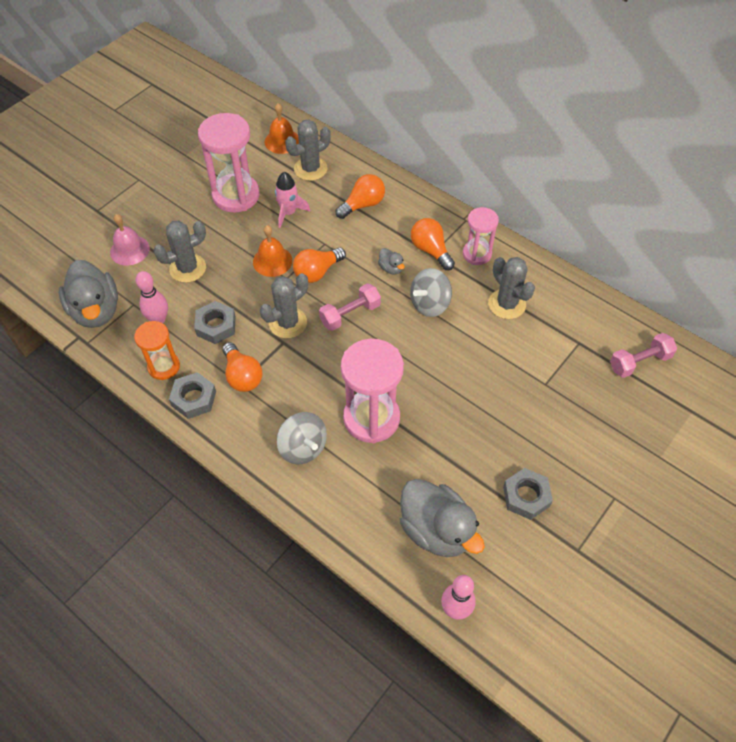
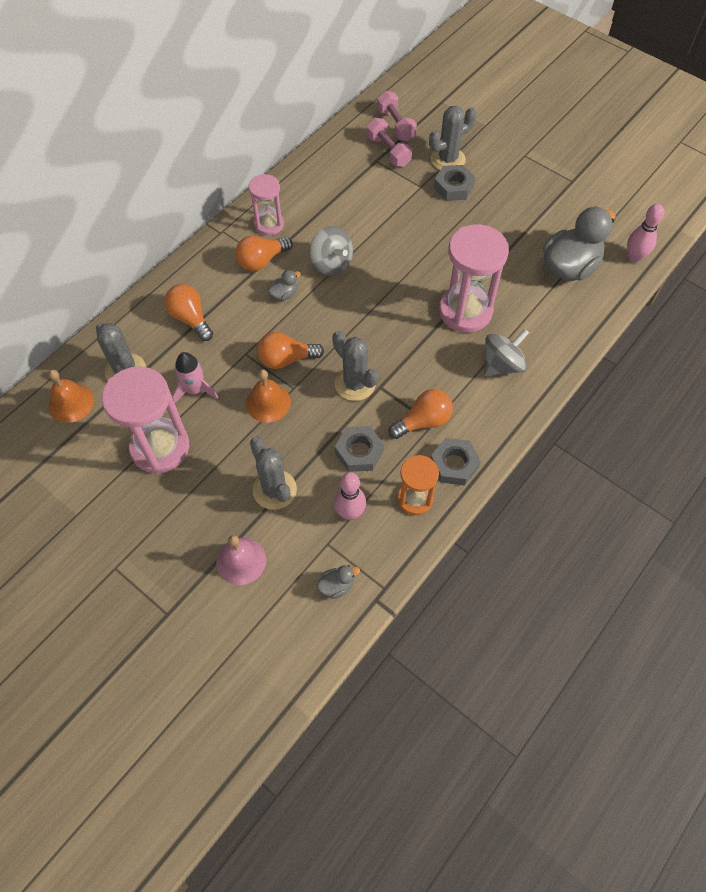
camera: 90 degrees left, 5 degrees up
grey duck [59,260,118,328] -> grey duck [317,565,360,599], size x0.43
orange light bulb [293,247,346,283] -> orange light bulb turned 120 degrees clockwise [257,332,324,369]
pink dumbbell [319,284,381,331] -> pink dumbbell moved to [366,118,412,167]
grey cactus [488,257,535,319] -> grey cactus moved to [429,106,476,170]
grey nut [503,468,553,520] -> grey nut moved to [434,165,475,201]

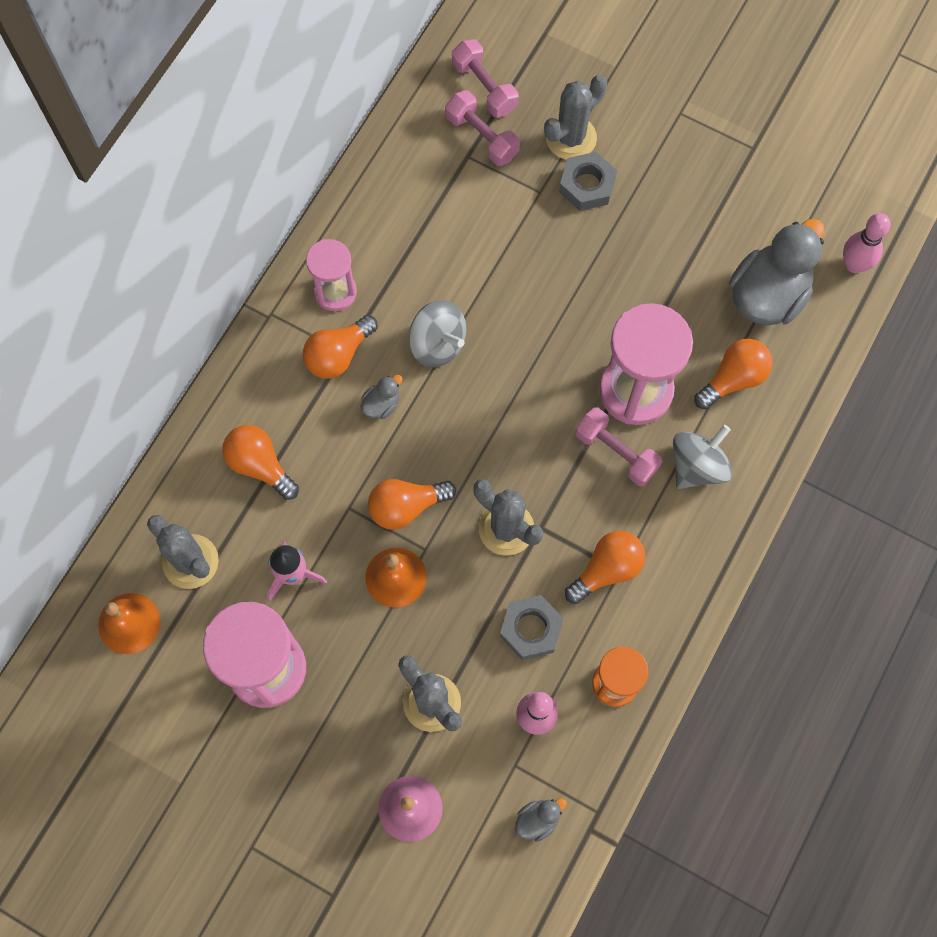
camera: 10 degrees left, 10 degrees up
grey nut [430,438,481,486] -> none
none -> pink dumbbell [575,407,662,486]
none -> orange light bulb [694,339,773,409]

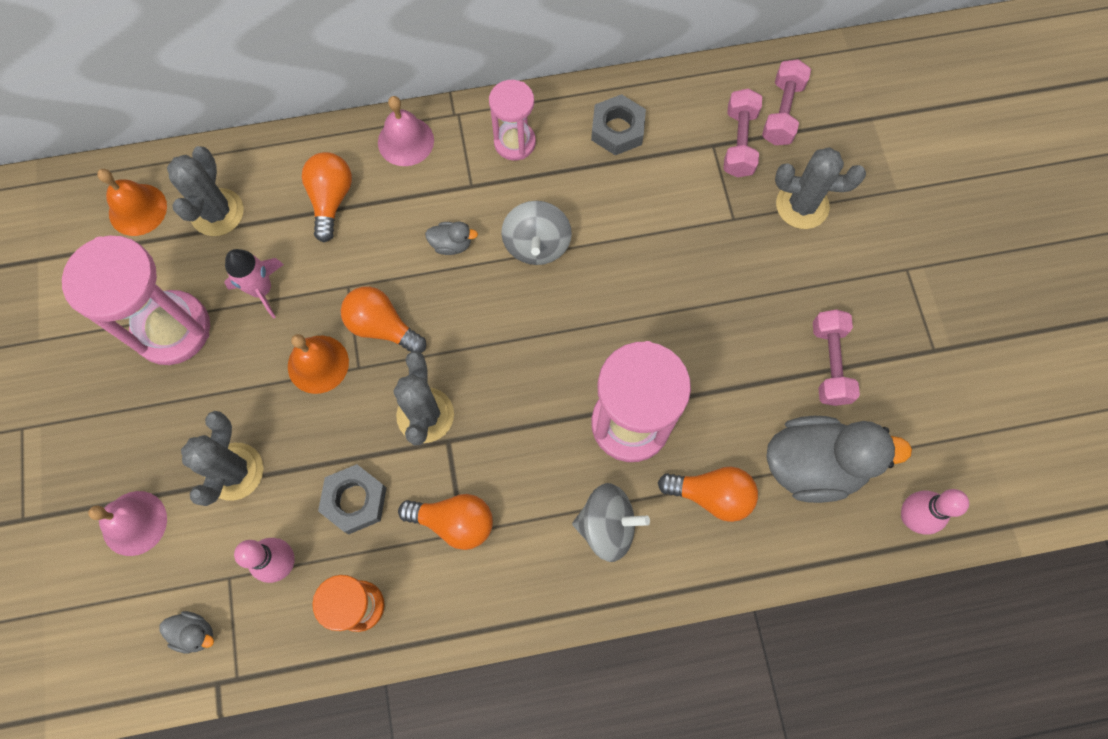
camera: 50 degrees right, 0 degrees up
orange light bulb [303,315,378,379] -> none
grey nut [559,152,617,211] -> grey nut moved to [591,94,646,155]
pink dumbbell [575,407,662,486] -> pink dumbbell moved to [813,309,860,406]
none -> pink bell [378,96,434,166]

